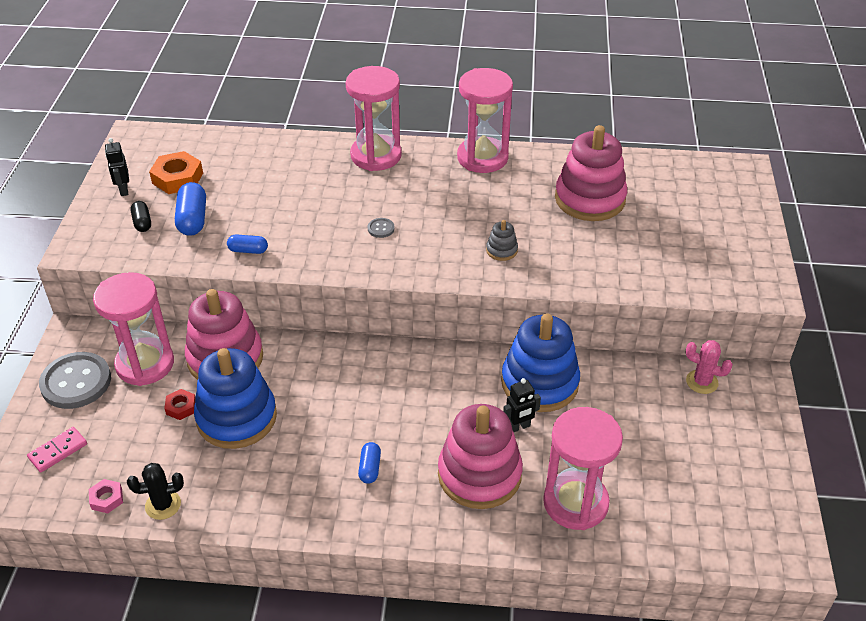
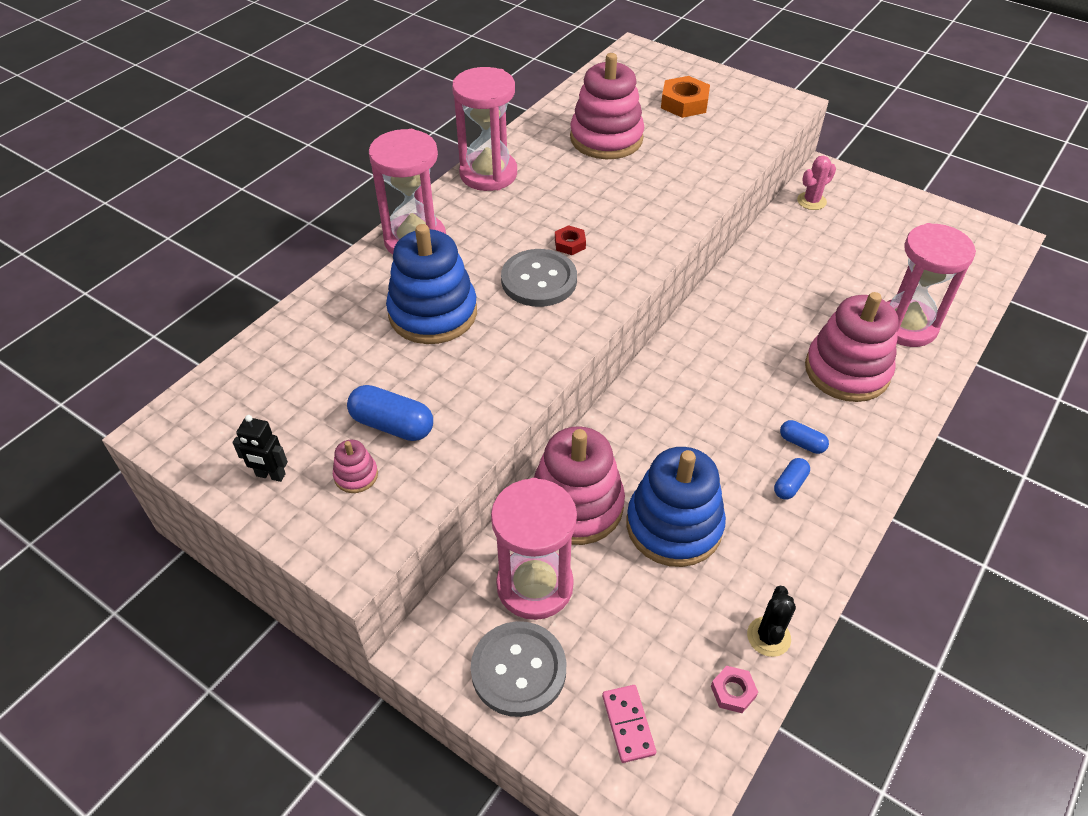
camera: 60 degrees left, 5 degrees up
black capsule [131,201,151,232] -> pink stacking toy [333,439,378,493]
orange nut [149,151,203,194] -> orange nut moved to [661,76,710,118]
red nut [164,389,195,420] -> red nut moved to [555,225,586,255]
blue capsule [227,234,268,254] -> blue capsule moved to [774,458,810,500]
grey button [368,218,395,238] -> grey button [501,249,577,307], size x2.38
grey stacking toy [486,220,518,261] -> none
blue stacking toy [501,313,580,412] -> blue stacking toy moved to [386,224,477,344]
black robot [503,378,541,432] -> none

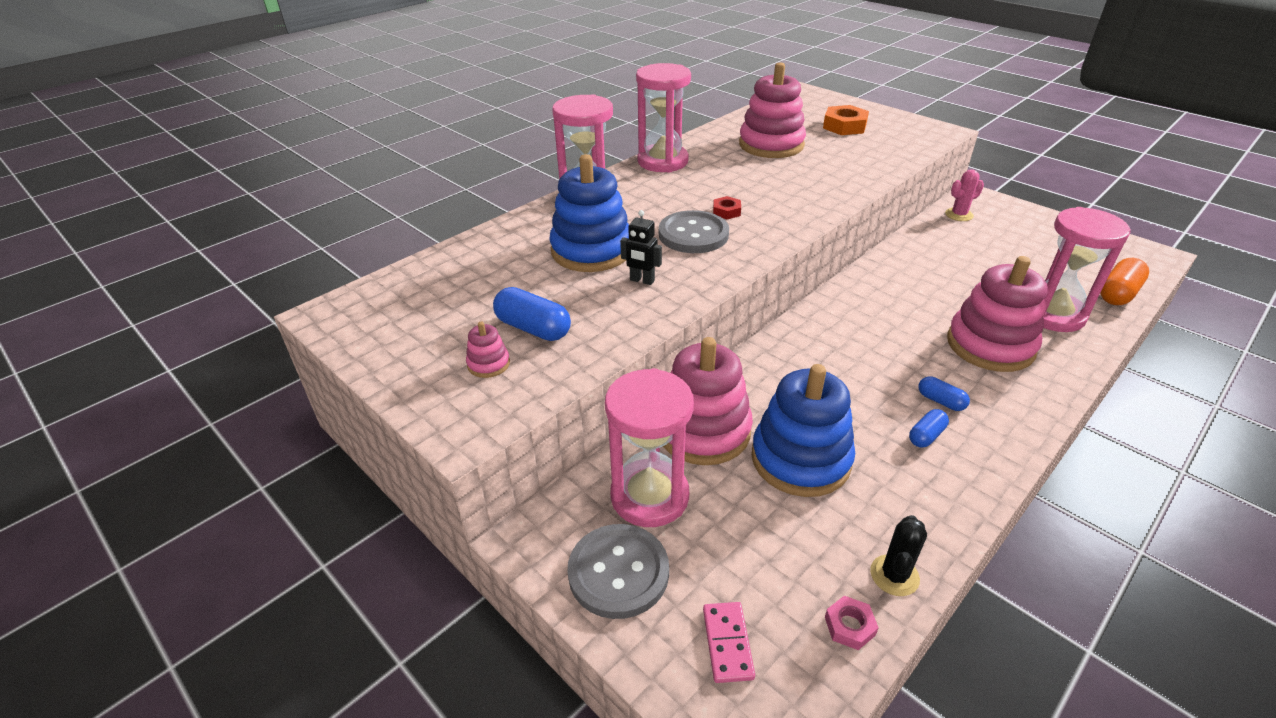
camera: 10 degrees right, 10 degrees down
black robot [233,415,288,482] -> black robot moved to [620,210,662,285]
none -> orange capsule [1100,258,1149,305]

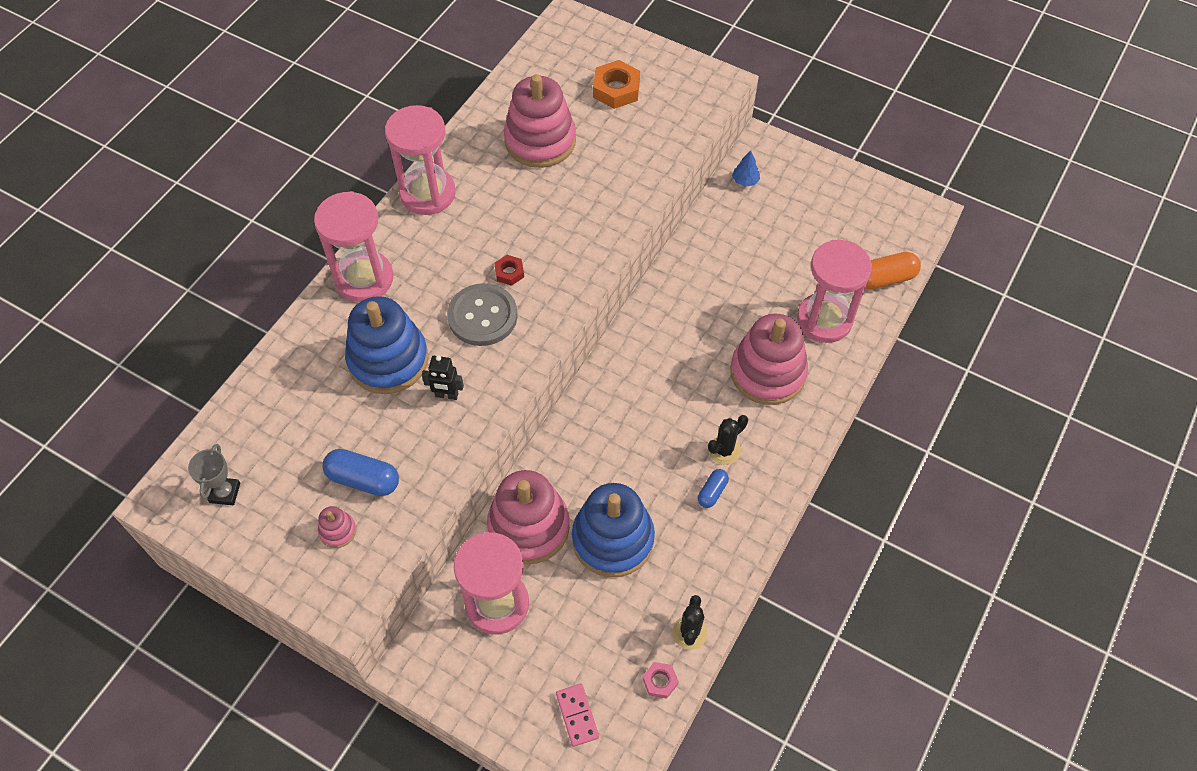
camera: 15 degrees left, 20 degrees up
grey button [567,524,669,619] -> none
blue capsule [919,376,970,411] -> black cactus [708,415,748,465]
pink cactus [945,169,984,221] -> blue tree [732,150,760,187]
orange capsule [1100,258,1149,305] -> orange capsule turned 45 degrees clockwise [865,252,921,290]
none -> grey trophy [188,444,240,505]

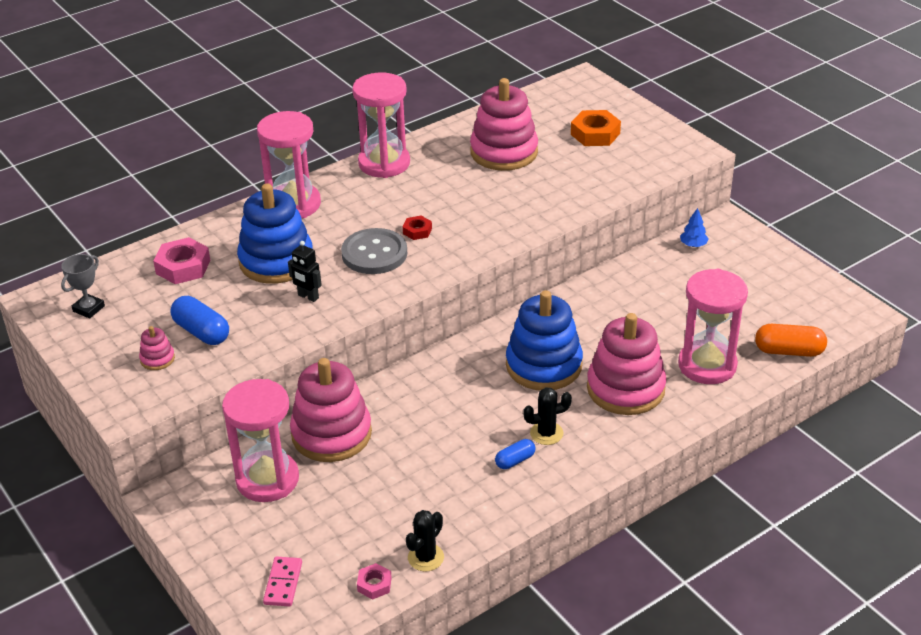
camera: 25 degrees right, 20 degrees down
blue stacking toy [572,483,655,577] -> blue stacking toy moved to [506,290,583,390]
none -> pink nut [153,237,210,284]

